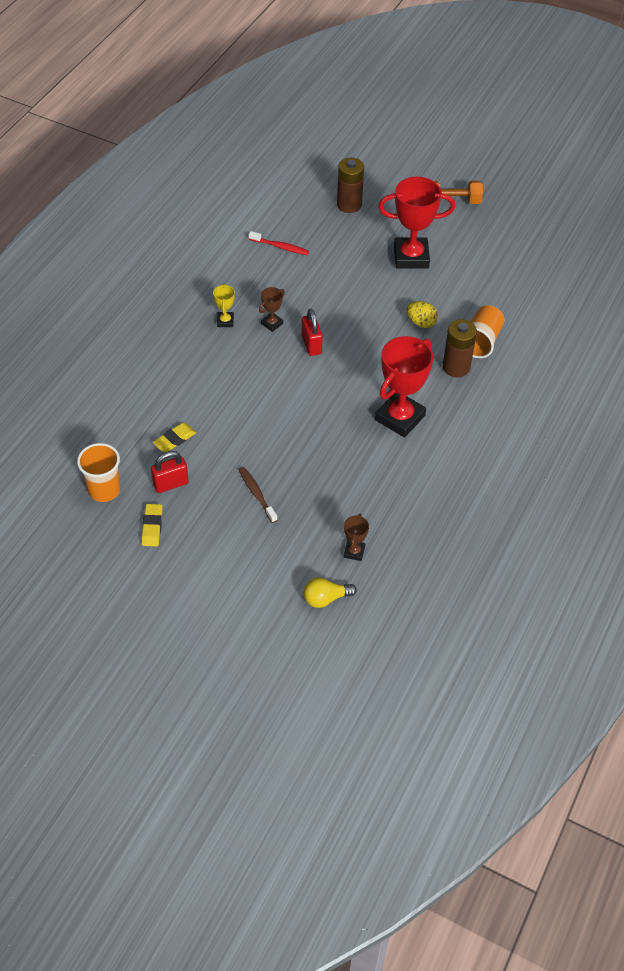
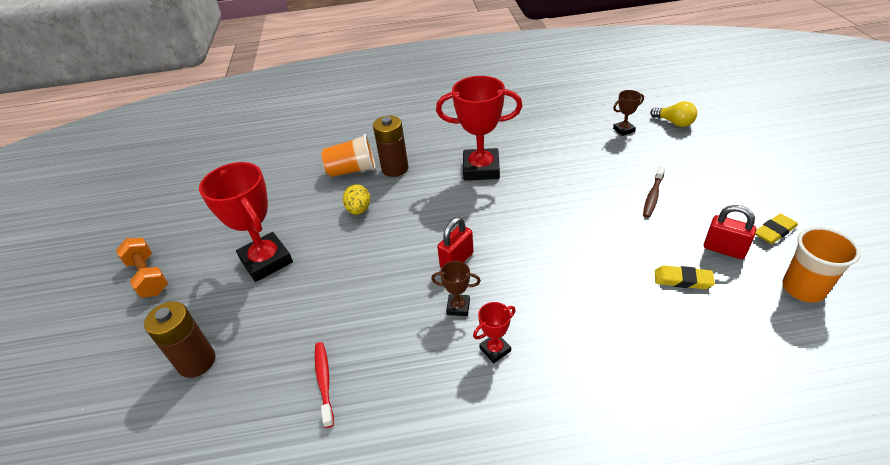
camera: 120 degrees left, 10 degrees down
yellow trophy [213,284,235,327] -> red trophy [473,302,516,363]

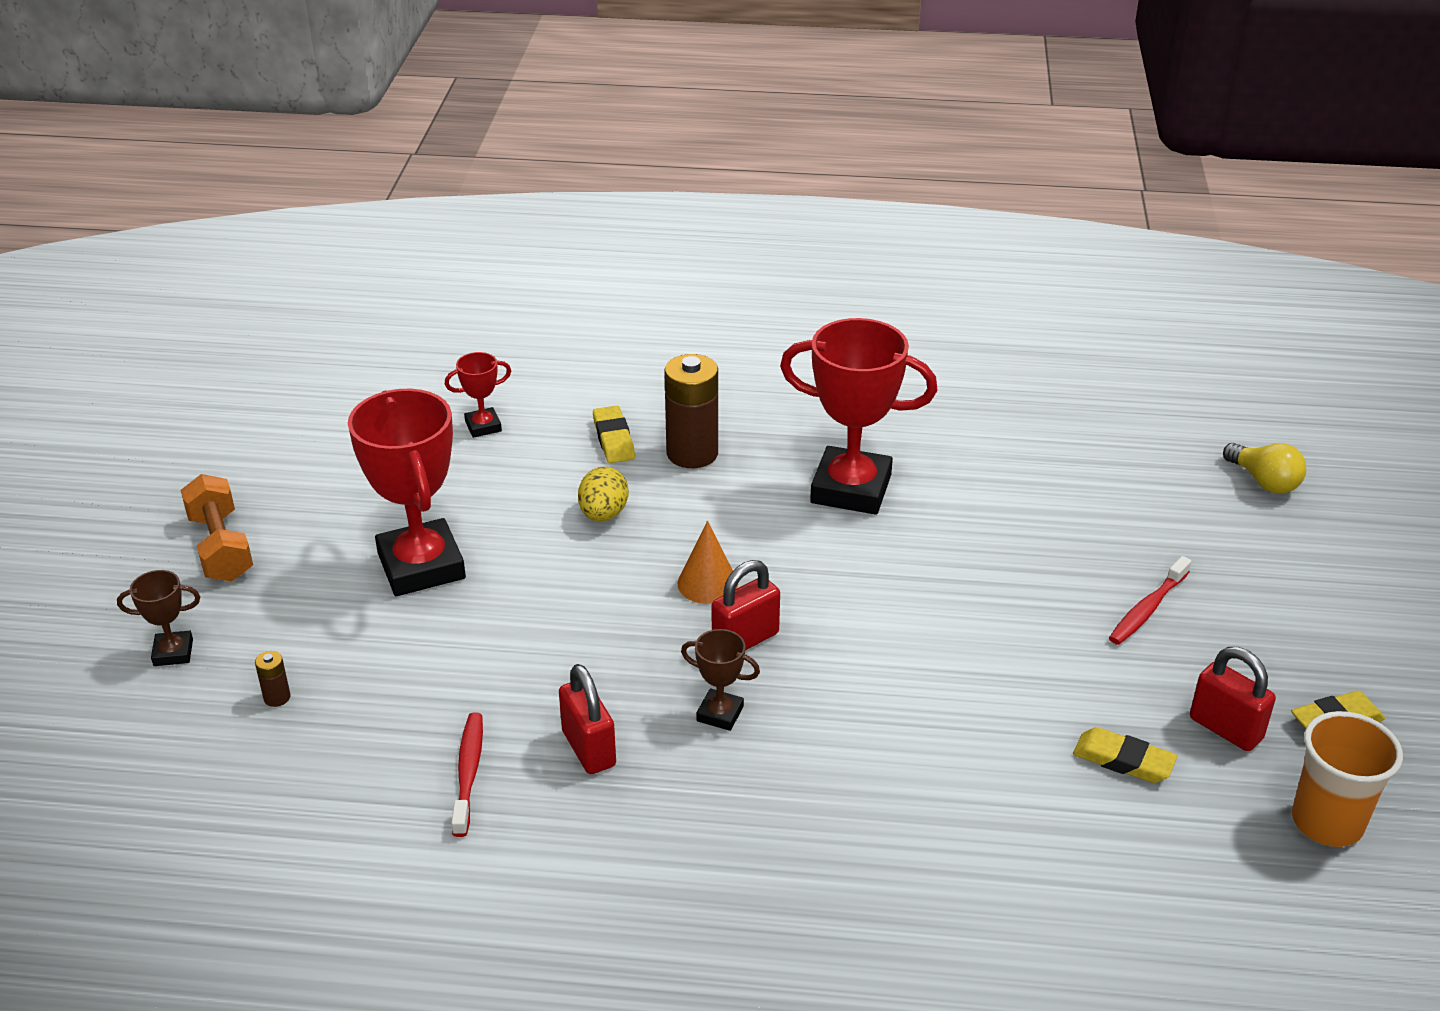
camera: 10 degrees right, 5 degrees down
brown battery [144,301,215,378] -> brown battery [255,651,291,707], size x0.43
orange cup [321,134,376,177] -> yellow eraser [593,406,635,463]
red trophy [473,302,516,363] -> red trophy moved to [445,352,511,438]
brown trophy [613,90,644,136] -> brown trophy moved to [117,570,200,666]
brown toothbrush [643,166,665,218] -> red toothbrush [1109,556,1191,645]
none -> red padlock [559,664,616,774]
none -> orange cone [678,521,738,604]

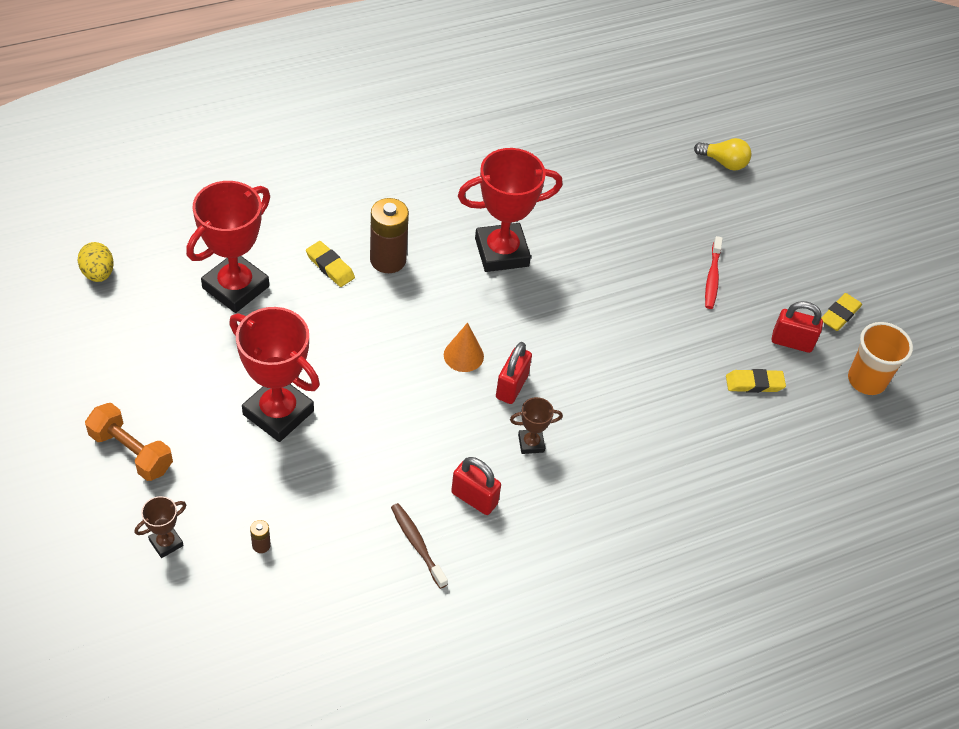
camera: 35 degrees left, 15 degrees up
red trophy [445,352,511,438] -> red trophy [186,181,270,313], size x2.17
red toothbrush [451,712,483,837] -> brown toothbrush [391,503,448,589]
yellow egg [578,467,628,522] -> yellow egg moved to [77,242,114,282]

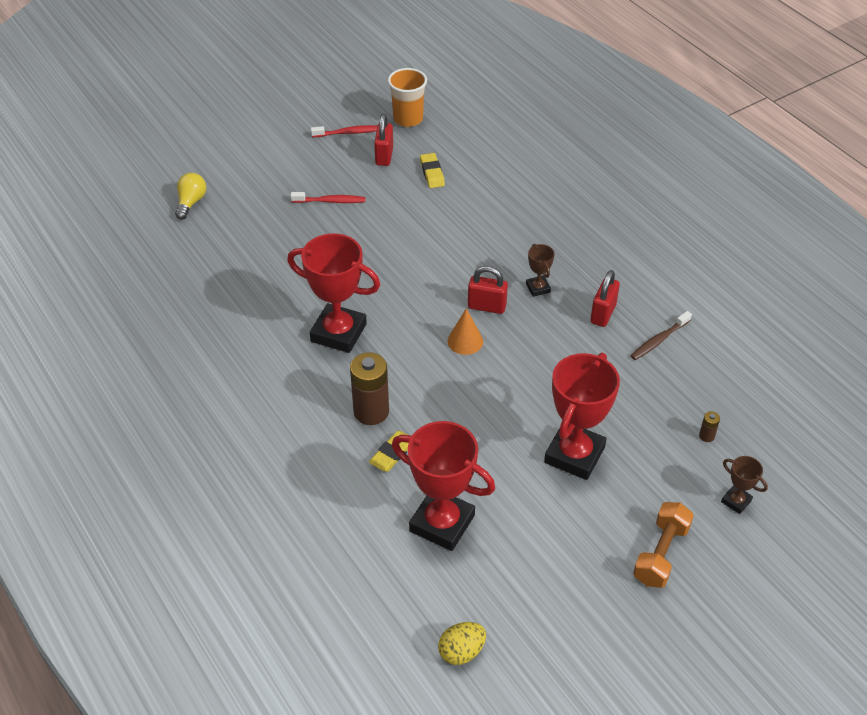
camera: 95 degrees left, 5 degrees down
red trophy [458,148,563,272] -> red trophy turned 45 degrees counterclockwise [287,233,380,353]
yellow eraser [821,293,862,331] -> red toothbrush [311,125,378,137]

